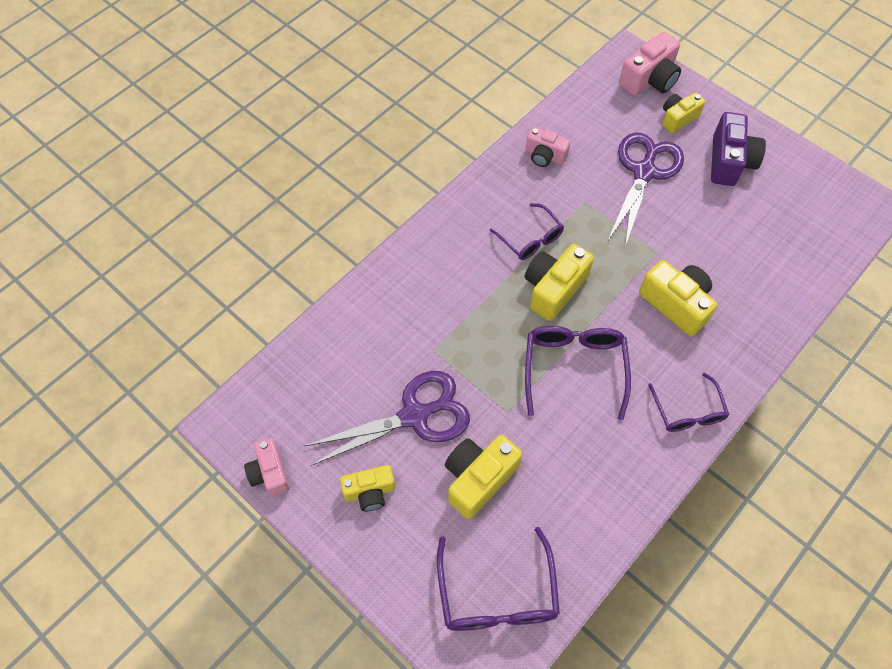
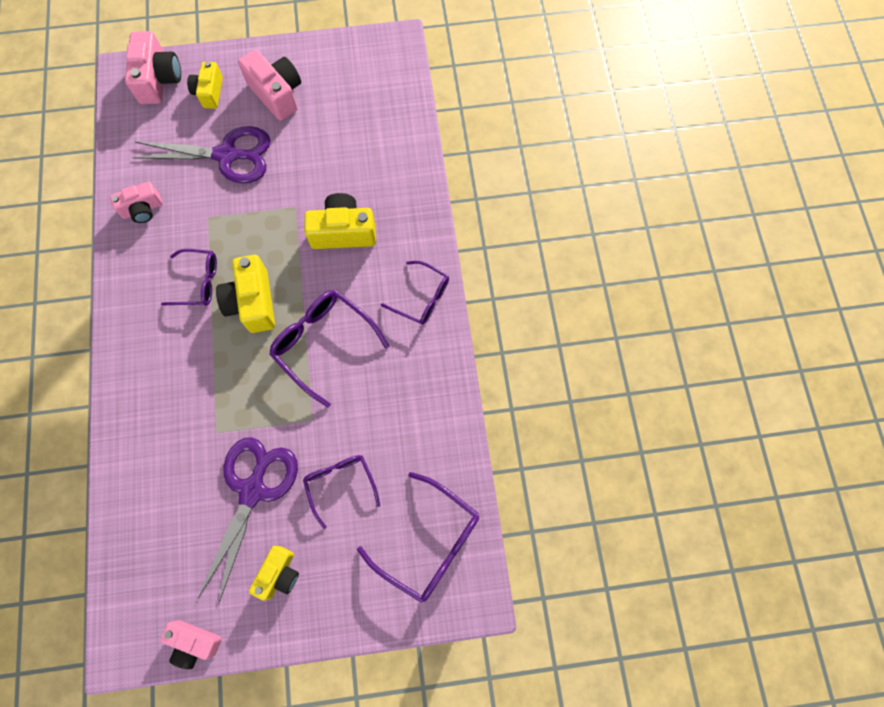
camera: 50 degrees left, 10 degrees up
yellow camera [445,435,523,519] -> purple glasses [303,455,380,529]
purple scissors [607,133,684,247] -> purple scissors turned 120 degrees clockwise [132,126,270,183]
purple camera [711,112,766,186] -> pink camera [238,49,301,121]

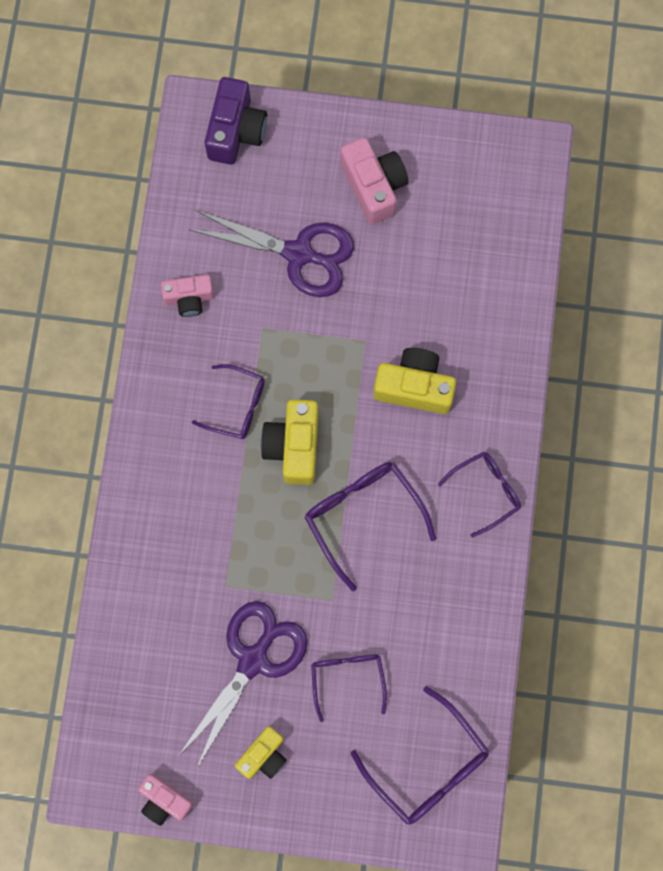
camera: 15 degrees right, 5 degrees up
pink camera [125,31,181,104] -> purple camera [205,77,267,165]
yellow camera [187,61,223,109] -> none
purple glasses [381,261,449,325] -> purple glasses turned 75 degrees counterclockwise [438,452,521,538]

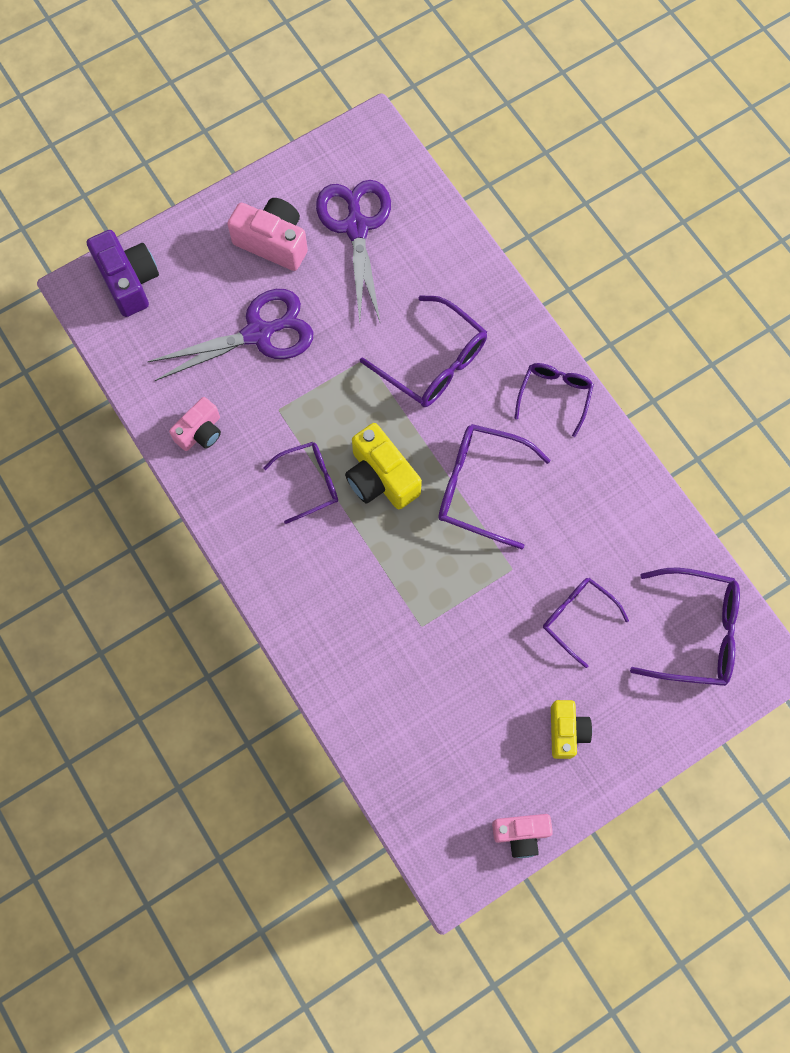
camera: 40 degrees left, 5 degrees down
purple scissors [179,601,308,768] -> purple scissors moved to [316,180,391,322]
yellow camera [373,348,456,414] -> purple glasses [360,295,487,407]

